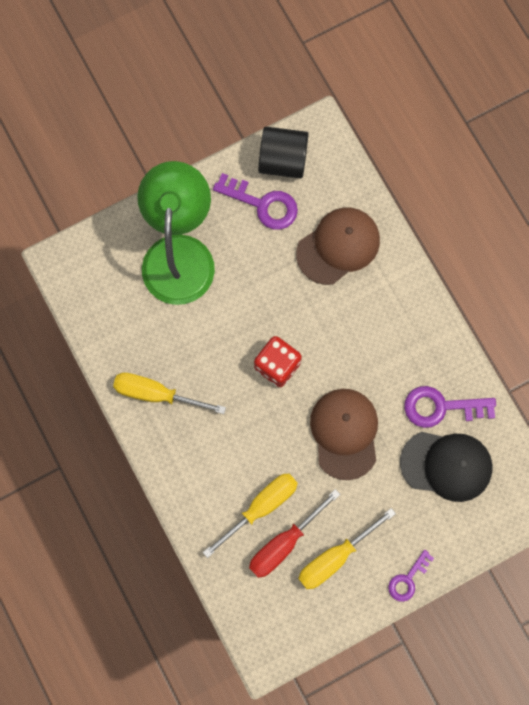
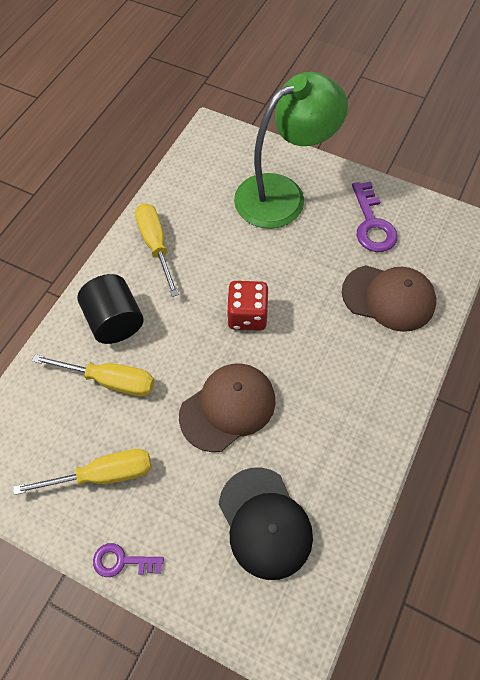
camera: 55 degrees right, 15 degrees down
red screwdriver [249,489,340,578] -> none
black cylinder [258,127,309,179] -> black cylinder moved to [77,274,144,344]
yellow screwdriver [298,508,396,589] -> yellow screwdriver turned 150 degrees clockwise [13,449,151,495]
purple key [404,386,496,428] -> none

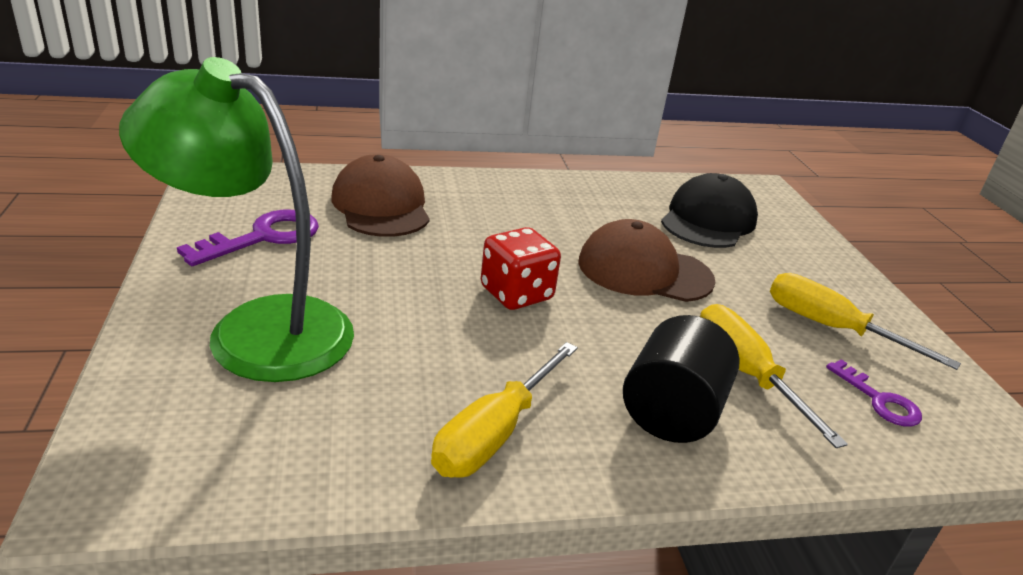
camera: 130 degrees left, 30 degrees down
purple key [93,543,164,577] -> purple key moved to [826,359,922,427]

